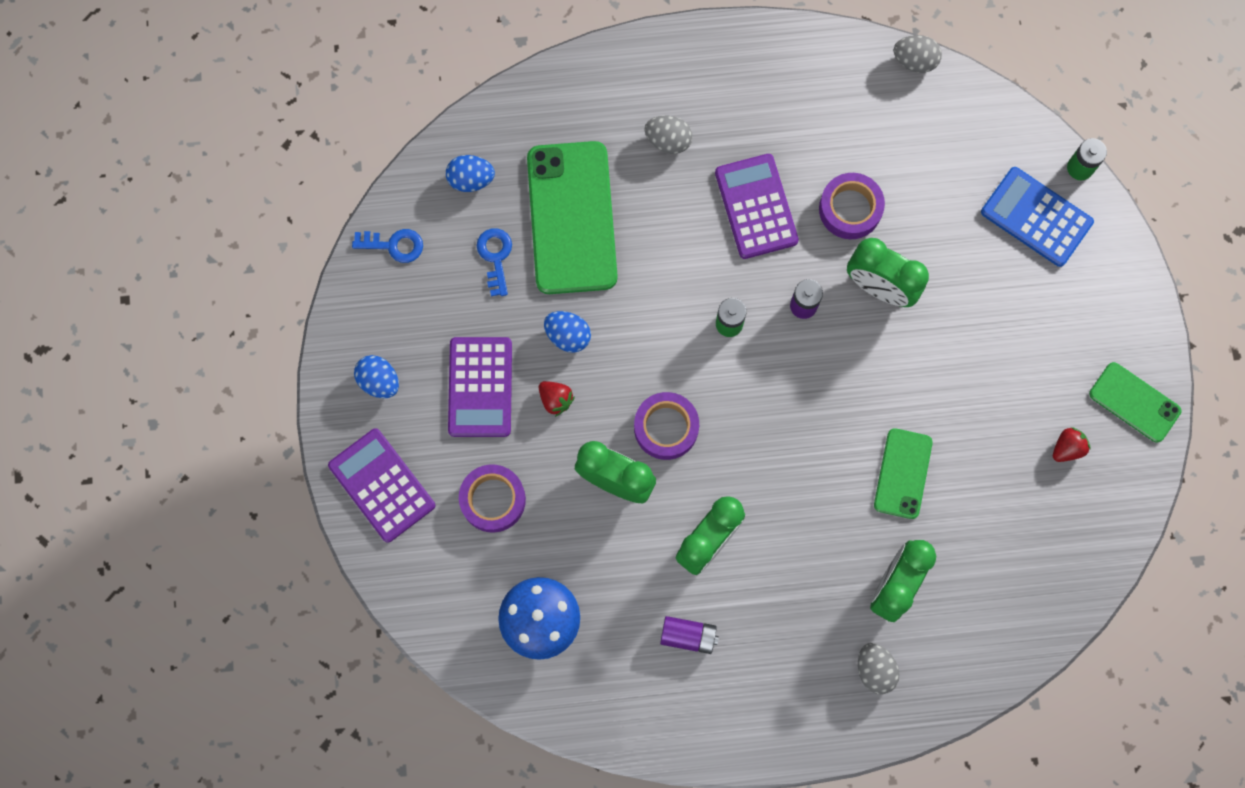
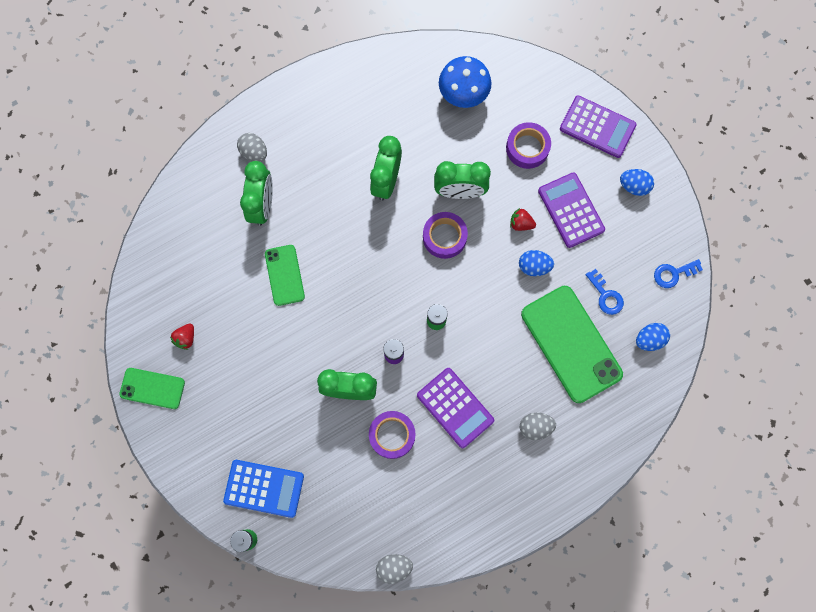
camera: 155 degrees right, 0 degrees up
purple battery [660,616,719,654] -> none

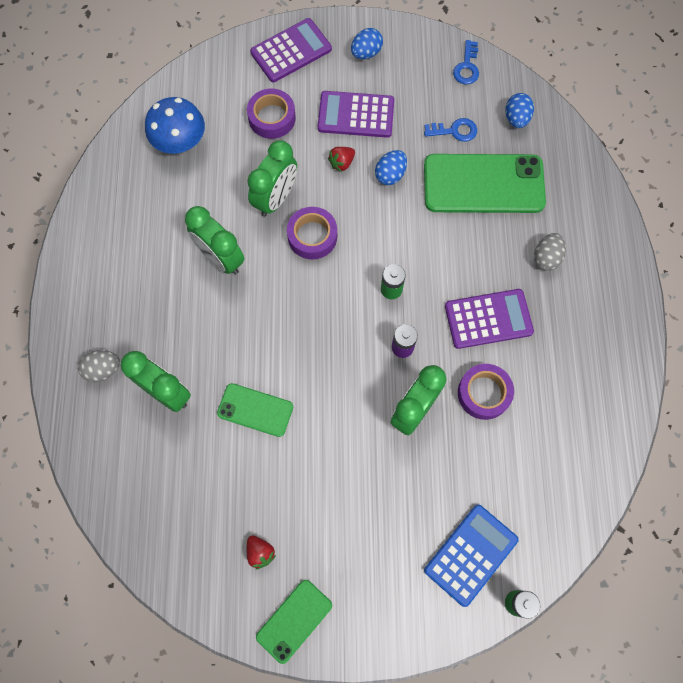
camera: 60 degrees left, 5 degrees down
grey egg [376,554,413,584] -> none

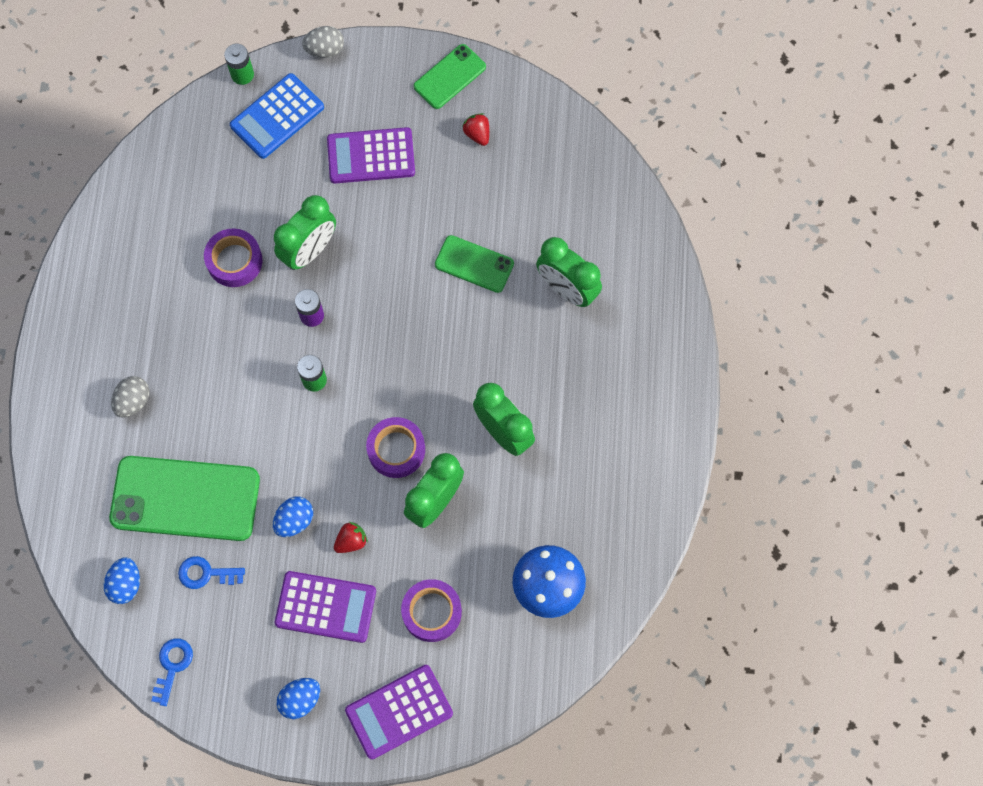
camera: 175 degrees left, 0 degrees up
grey egg [78,350,120,382] -> grey egg moved to [302,26,344,58]
purple calculator [445,289,534,349] -> purple calculator moved to [327,127,415,183]

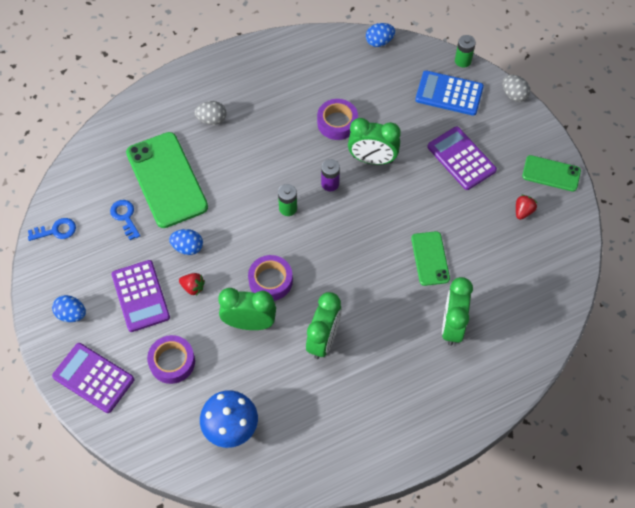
camera: 60 degrees right, 10 degrees down
blue egg [104,557,140,604] -> blue egg moved to [366,23,395,47]

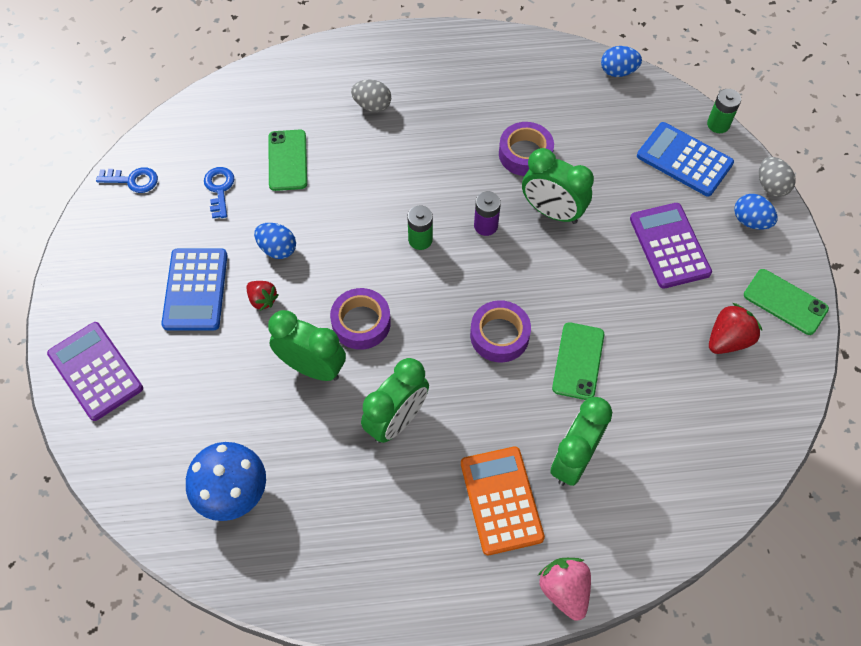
camera: 20 degrees right, 0 degrees up
blue egg [52,295,86,322] -> blue egg moved to [734,194,778,230]
purple calculator [112,260,170,332] -> blue calculator [161,249,228,330]
green phone [126,132,208,228] -> green phone [269,130,307,191], size x0.54
purple tape [147,335,195,384] -> purple tape moved to [470,300,531,363]
red strawberry [516,195,537,220] -> red strawberry [709,303,762,354], size x1.52
none -> orange calculator [461,446,545,555]
none -> pink strawberry [538,558,591,621]

